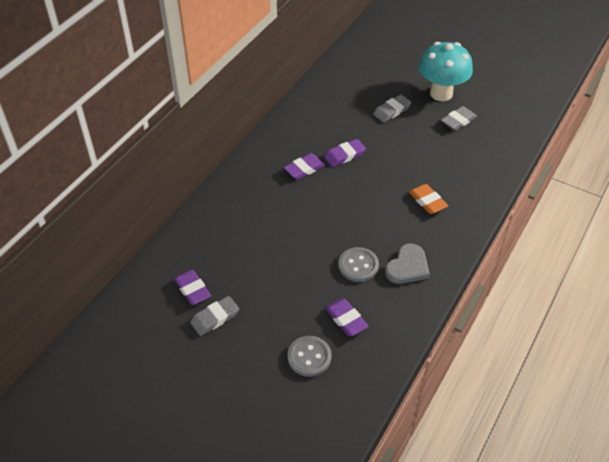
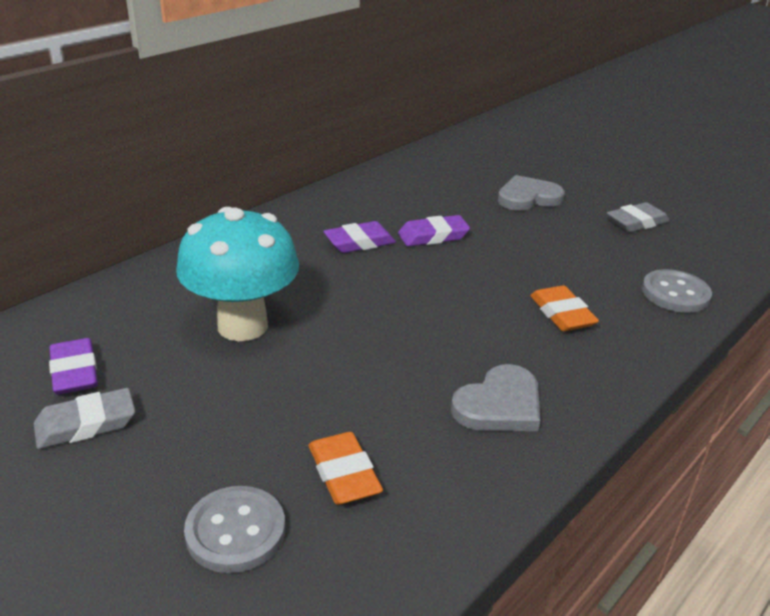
camera: 10 degrees right, 15 degrees down
purple eraser [325,299,369,336] -> orange eraser [309,432,383,505]
grey button [338,247,379,282] -> grey button moved to [642,269,712,313]
grey eraser [373,95,411,123] -> grey heart [498,175,565,211]
turquoise mushroom [419,42,473,101] -> turquoise mushroom moved to [176,207,299,341]

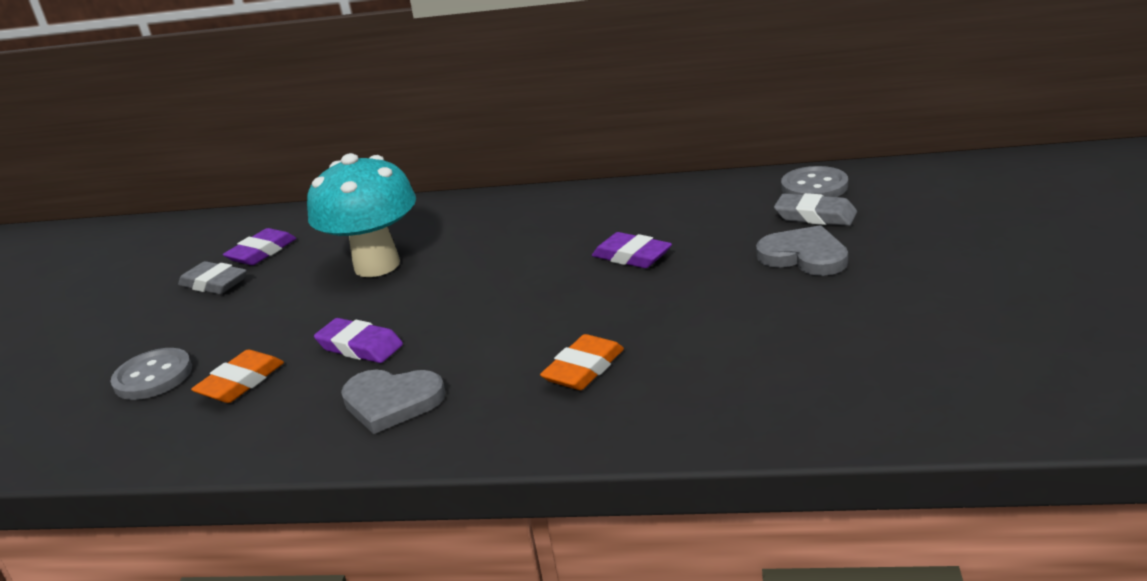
camera: 60 degrees right, 5 degrees down
purple eraser [323,221,396,253] -> purple eraser moved to [314,318,403,363]
grey eraser [607,202,669,232] -> grey eraser moved to [774,193,857,226]
grey button [642,269,712,313] -> grey button moved to [781,166,848,197]

